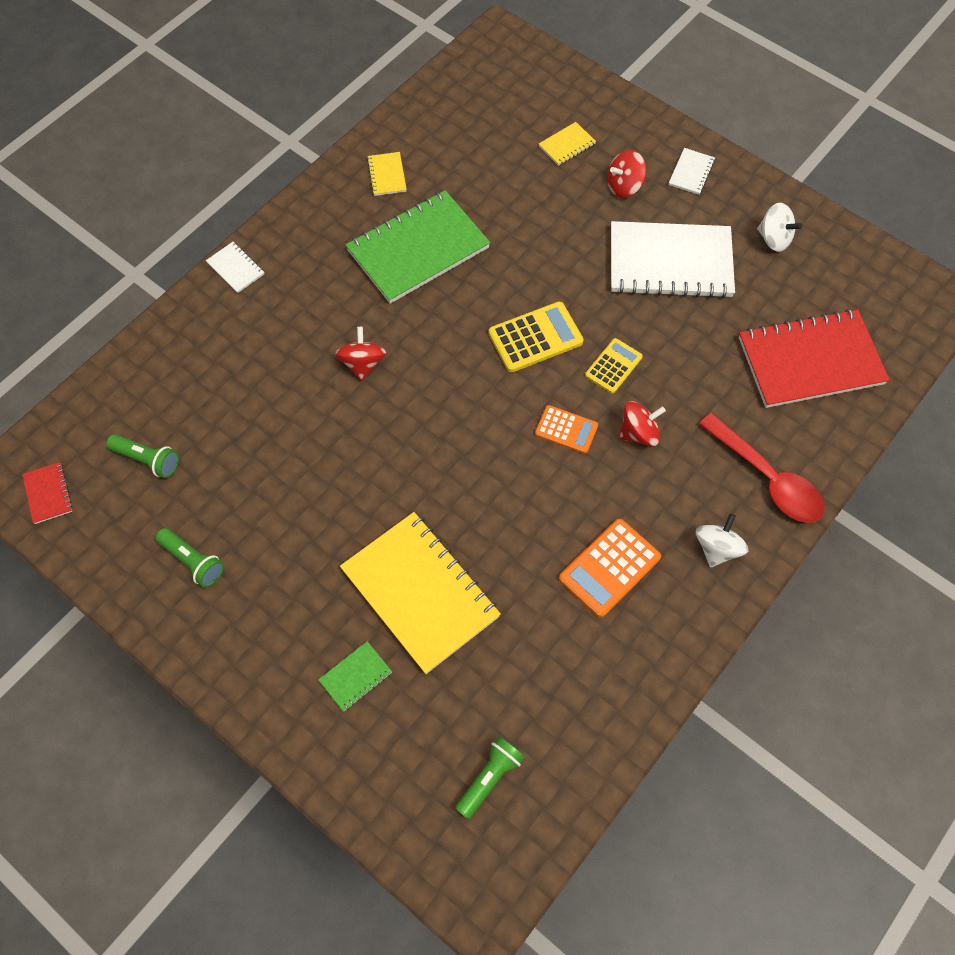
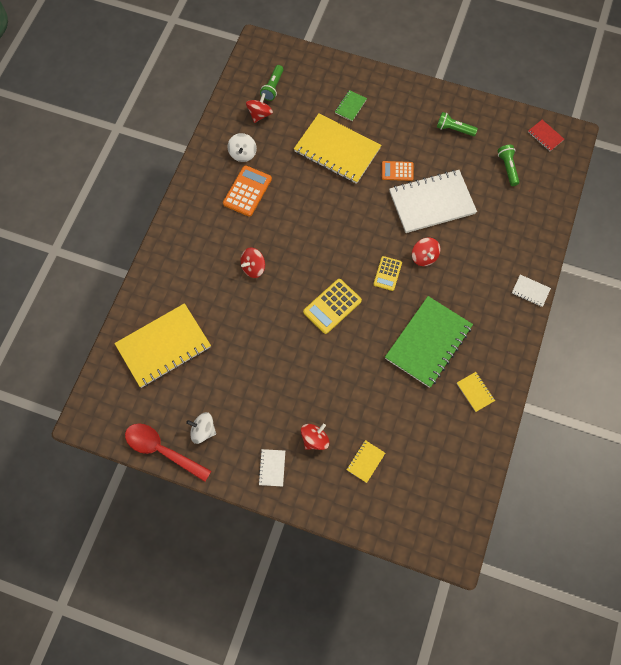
camera: 160 degrees right, 5 degrees up
green flashlight [106,434,179,478] -> green flashlight turned 75 degrees clockwise [497,145,519,186]
orange calculator [535,405,598,454] -> orange calculator moved to [382,161,414,181]
yellow calculator [585,338,643,394] -> yellow calculator moved to [373,256,402,291]
white notebook [611,221,735,299] -> white notebook moved to [389,170,477,233]
white spinning top [696,514,749,567] -> white spinning top moved to [228,133,257,162]
red spoon [699,413,825,523] -> red spoon moved to [125,423,211,482]
red notebook [739,309,889,408] -> yellow notebook [114,303,211,388]
none -> red spinning top [246,93,273,123]

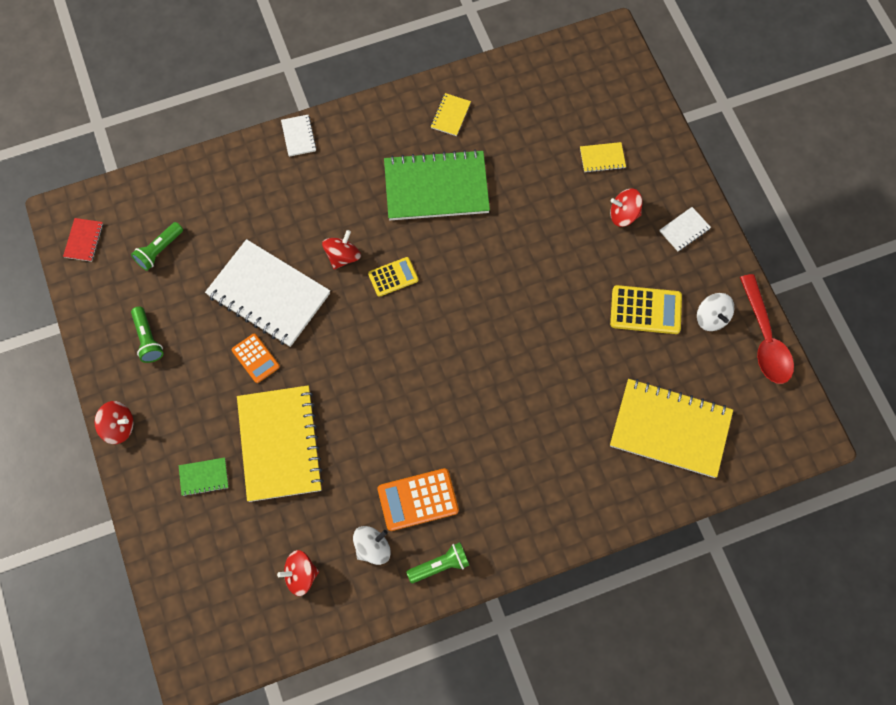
camera: 130 degrees left, 0 degrees up
red spinning top [240,248,265,278] -> red spinning top moved to [95,401,133,444]
green flashlight [260,65,284,101] -> green flashlight moved to [406,542,470,583]
yellow calculator [303,279,362,334] -> yellow calculator moved to [610,285,682,334]

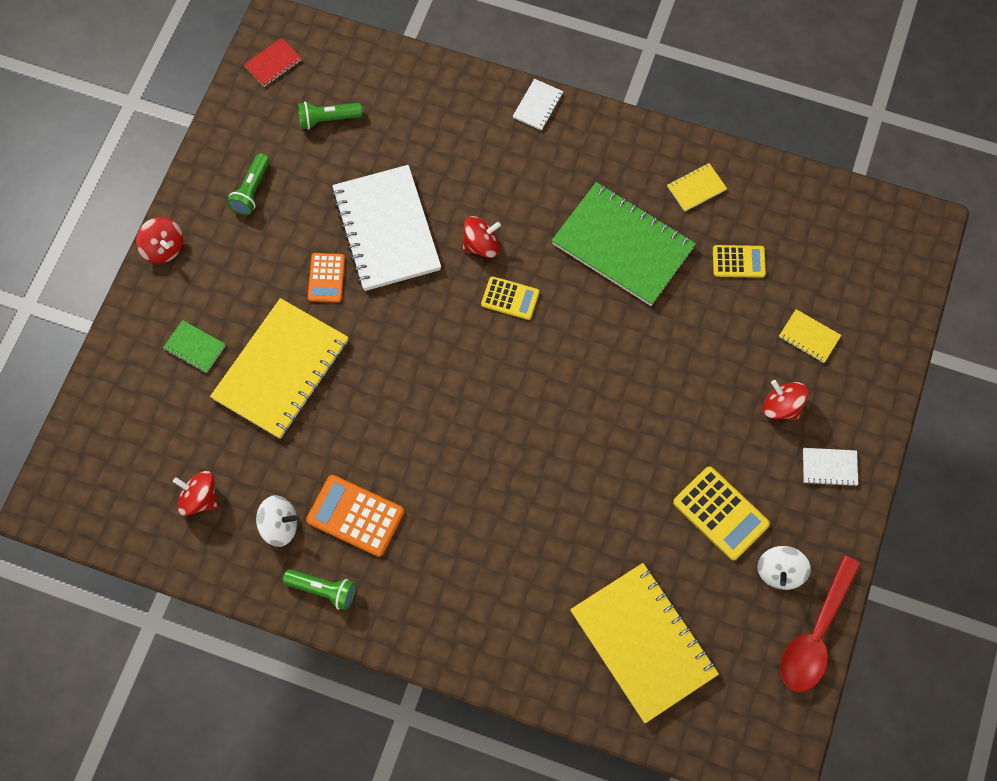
camera: 40 degrees right, 0 degrees up
none -> yellow calculator [713,245,766,278]

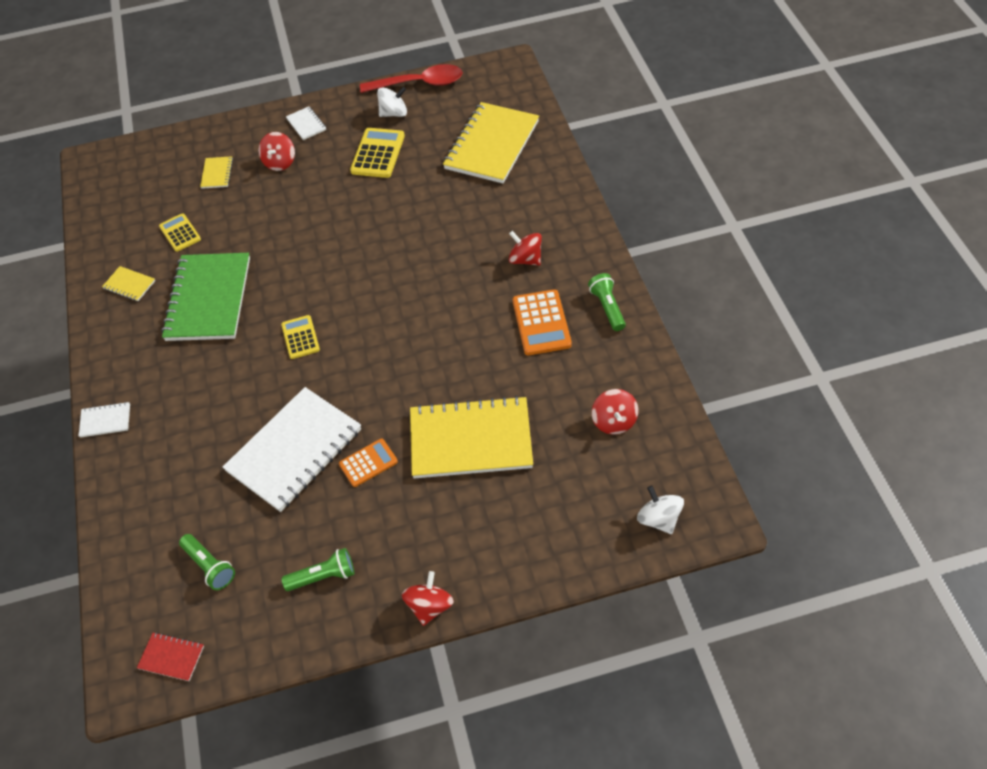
camera: 120 degrees left, 15 degrees down
green notebook [163,320,226,373] -> none
white spinning top [256,495,298,547] -> white spinning top moved to [637,486,684,534]
red spinning top [463,216,501,258] -> red spinning top moved to [509,231,542,266]

